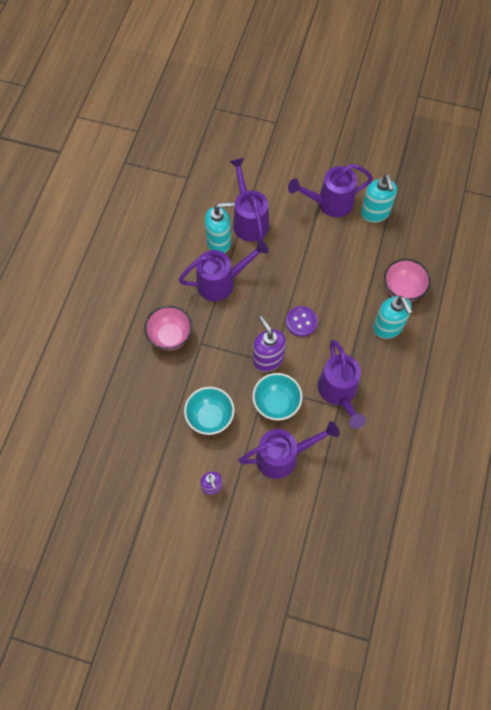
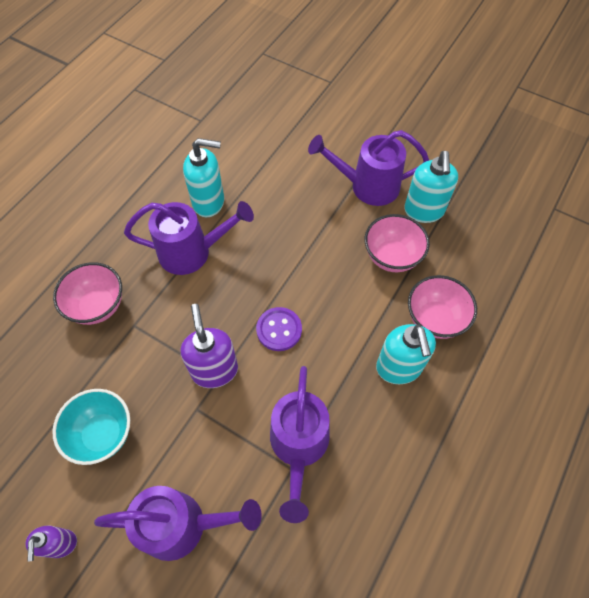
camera: 15 degrees right, 5 degrees down
purple watering can [230,158,269,242] -> none
turquoise bowl [252,373,302,421] -> none
none -> pink bowl [365,214,430,272]

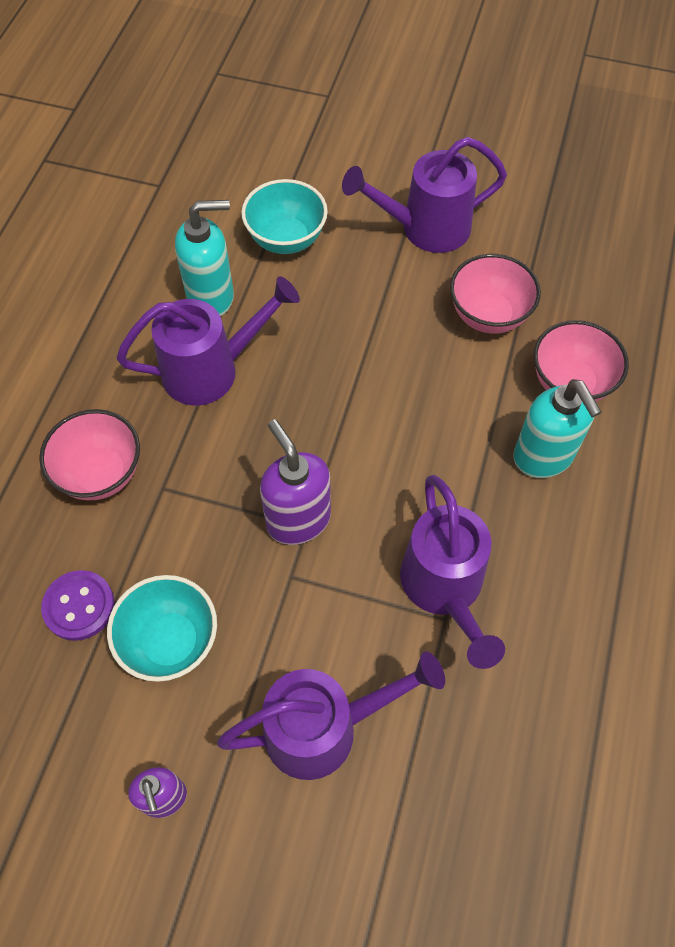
camera: 15 degrees left, 0 degrees up
purple button [256,307,302,351] -> purple button moved to [41,570,115,641]
turquoise soap dispenser [404,151,458,223] -> none
none -> turquoise bowl [241,179,328,254]

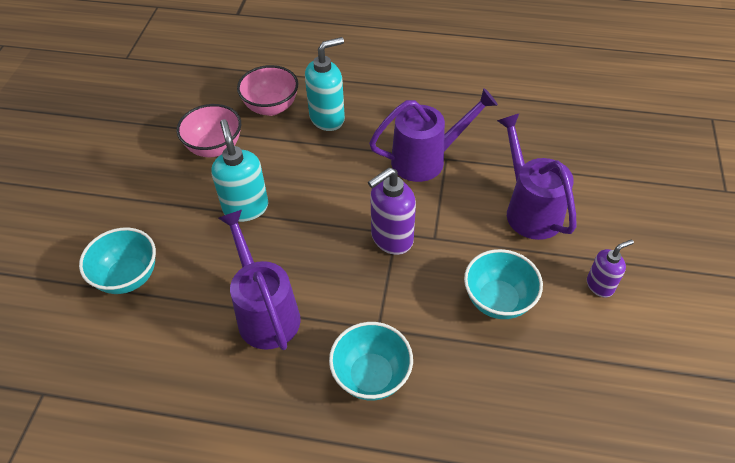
camera: 95 degrees left, 10 degrees down
pink bowl [39,409,140,501] -> turquoise bowl [329,322,413,401]
purple button [41,570,115,641] -> none
turquoise soap dispenser [175,200,234,316] -> turquoise soap dispenser moved to [211,119,268,222]
purple watering can [342,137,507,253] -> none

